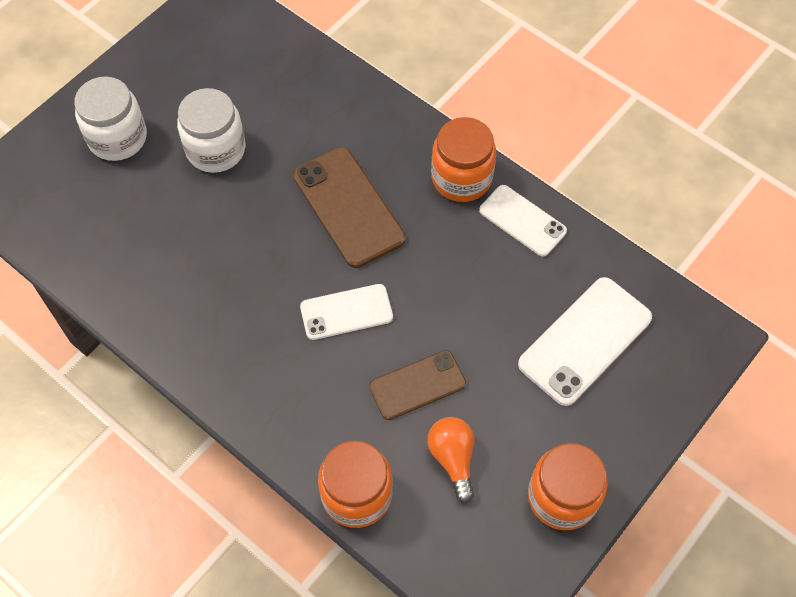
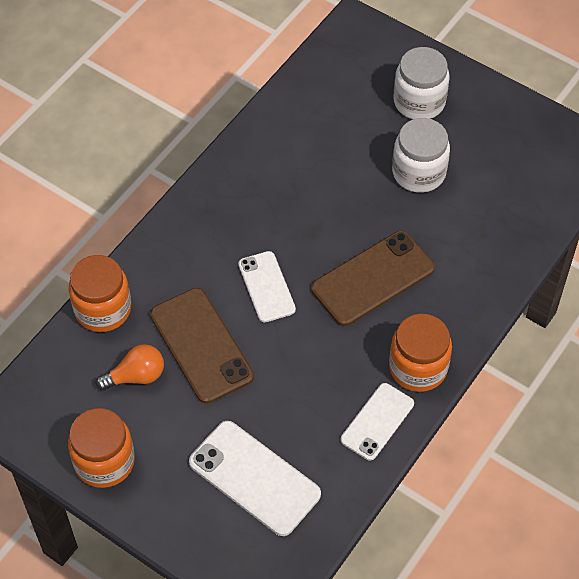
camera: 85 degrees right, 5 degrees down
brown phone [369,350,466,420] -> brown phone [150,288,254,404], size x1.55

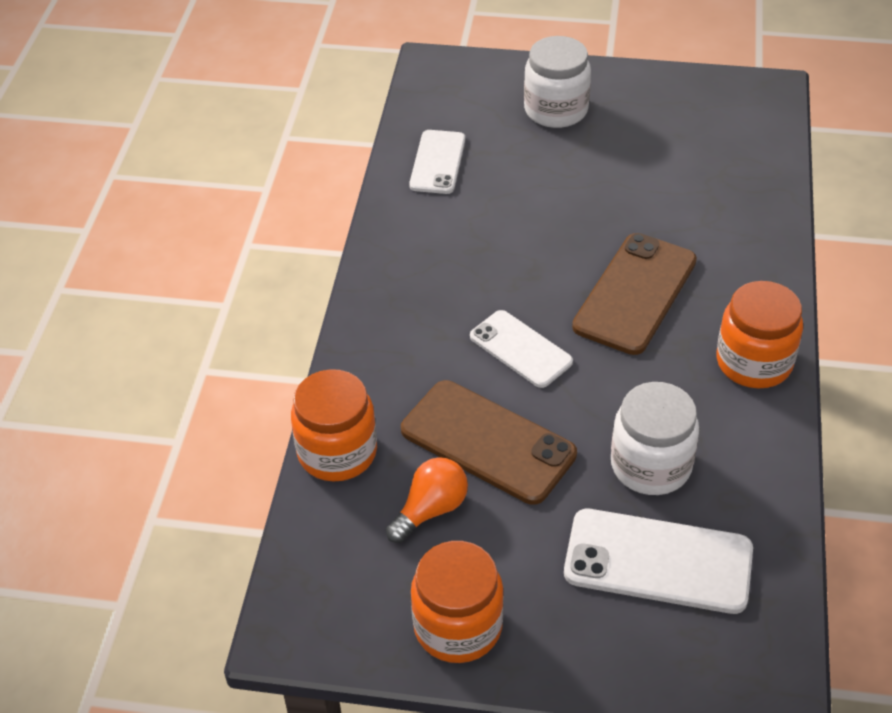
camera: 25 degrees left, 10 degrees down
white phone [341,383,414,460] -> white phone moved to [409,130,465,194]
white jar [392,118,450,193] -> white jar moved to [611,382,699,495]

